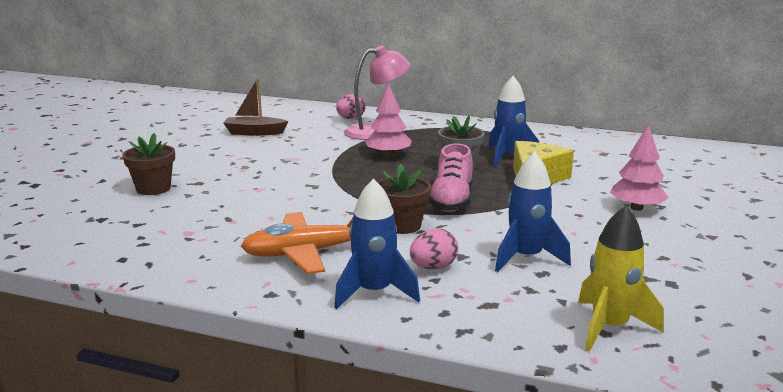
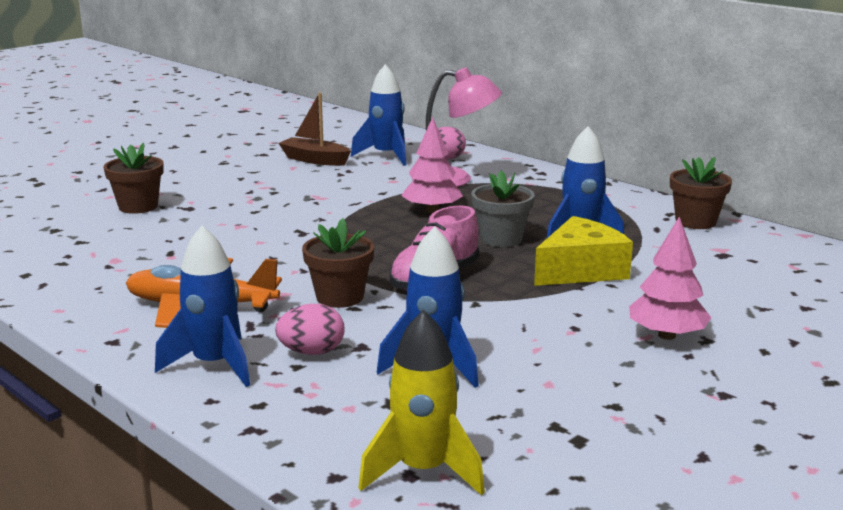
camera: 25 degrees right, 0 degrees up
none -> blue rocket [351,64,407,166]
none -> brown flower pot [670,157,732,229]

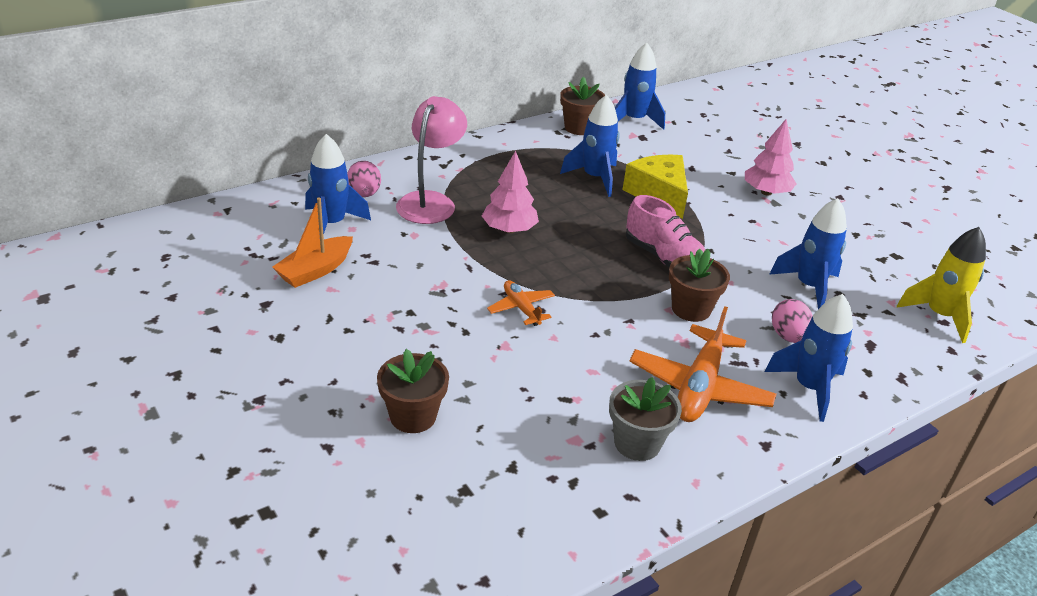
camera: 80 degrees left, 15 degrees up
brown boat [278,93,351,166] -> orange boat [272,198,353,288]
grey flower pot [471,171,535,247] -> grey flower pot moved to [609,377,682,461]
none -> orange plane [487,280,555,326]
none -> blue rocket [615,43,665,130]

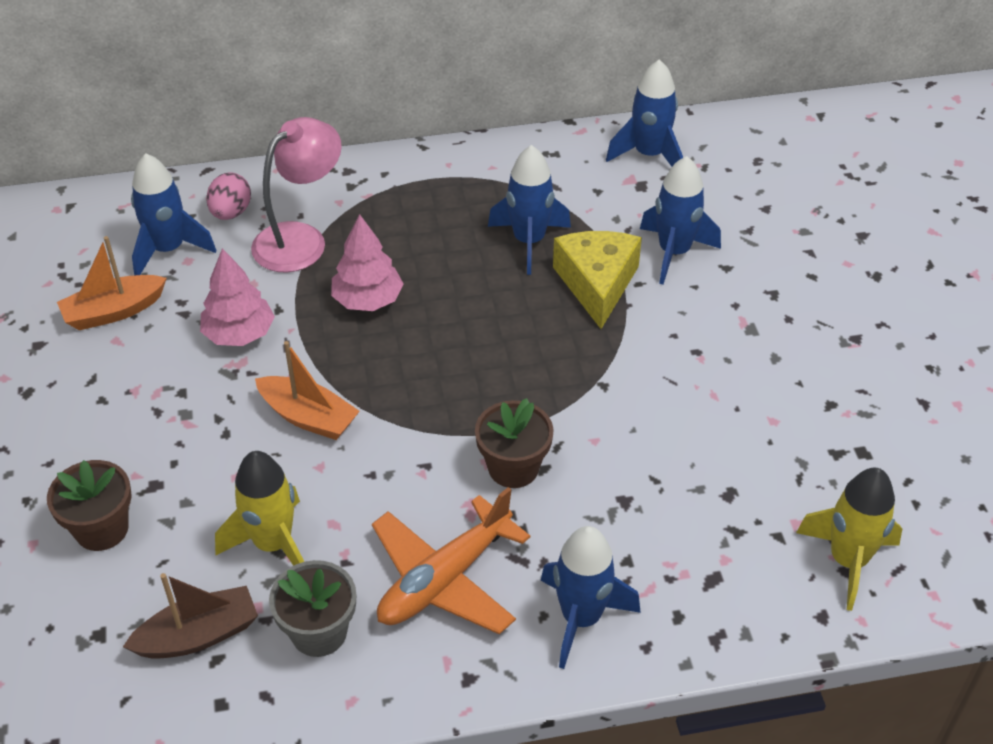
camera: 25 degrees right, 10 degrees up
orange plane [487,280,555,326] -> orange boat [255,341,360,440]
brown flower pot [560,77,605,135] -> none
pink shoe [626,195,705,268] -> none
pink tree [745,119,796,195] -> pink tree moved to [200,248,275,346]
blue rocket [769,198,847,309] -> blue rocket moved to [640,156,721,285]
pink egg [772,299,813,343] -> none
none -> brown boat [123,573,258,659]
none -> yellow rocket [215,451,304,566]

